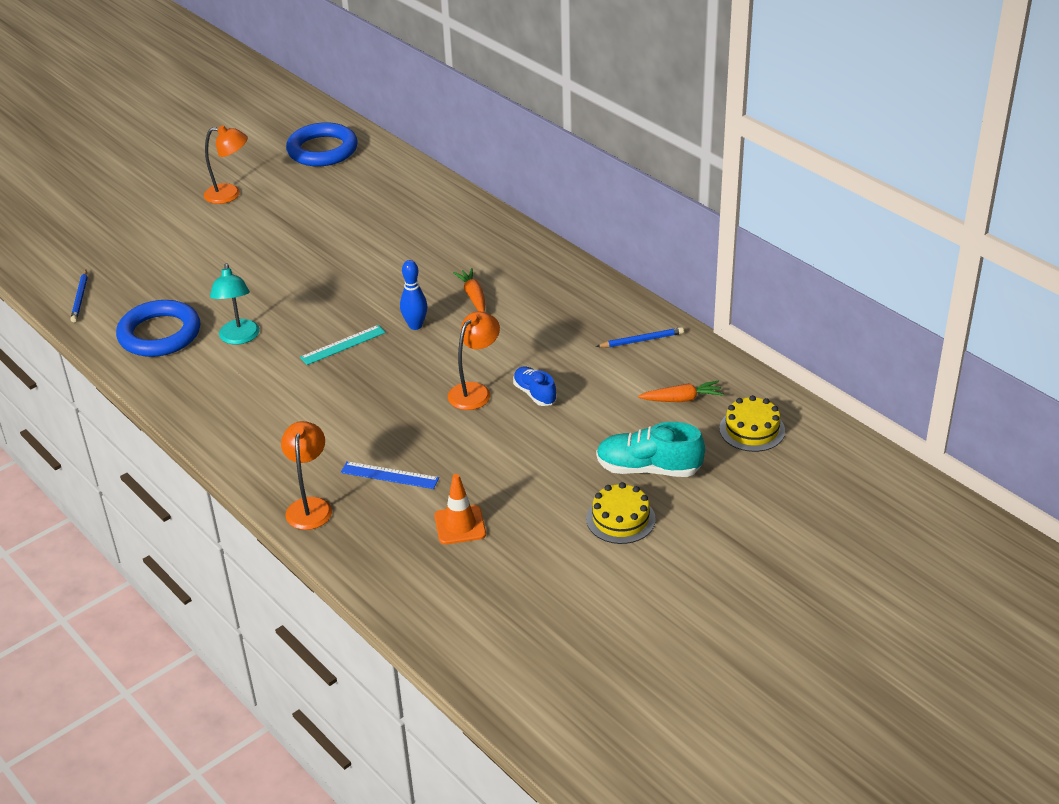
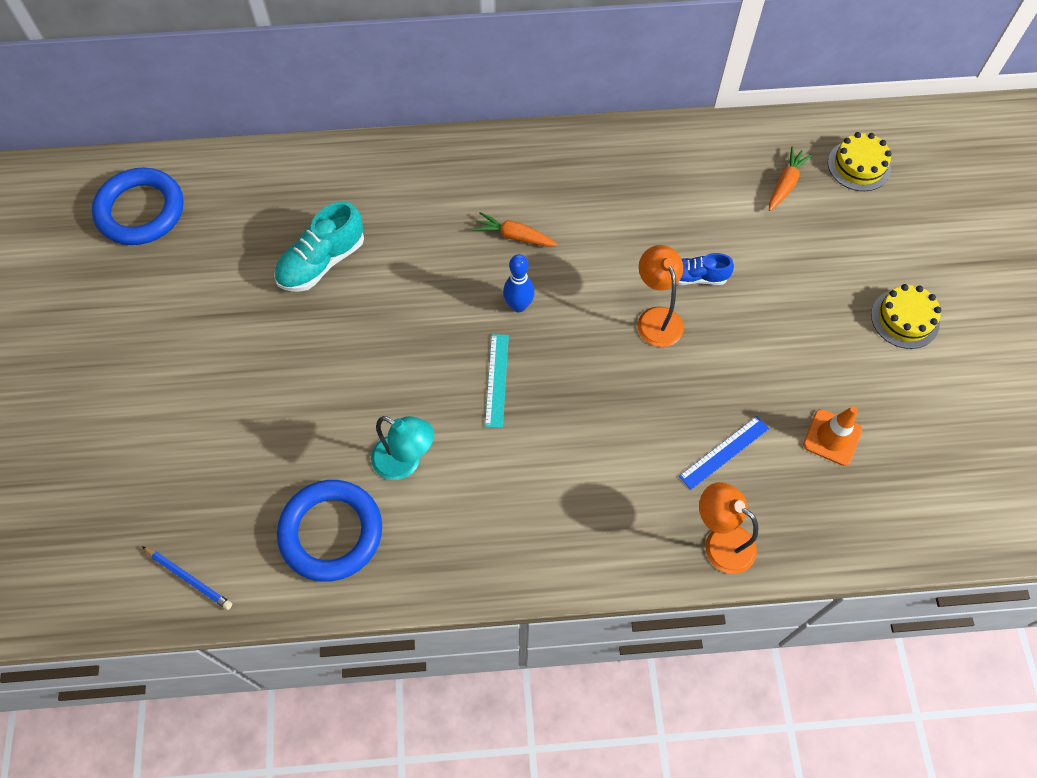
camera: 55 degrees left, 25 degrees up
orange lamp [204,125,248,204] -> none
blue pencil [596,327,684,347] -> none
turquoise shoe [596,422,705,477] -> turquoise shoe moved to [274,201,364,292]

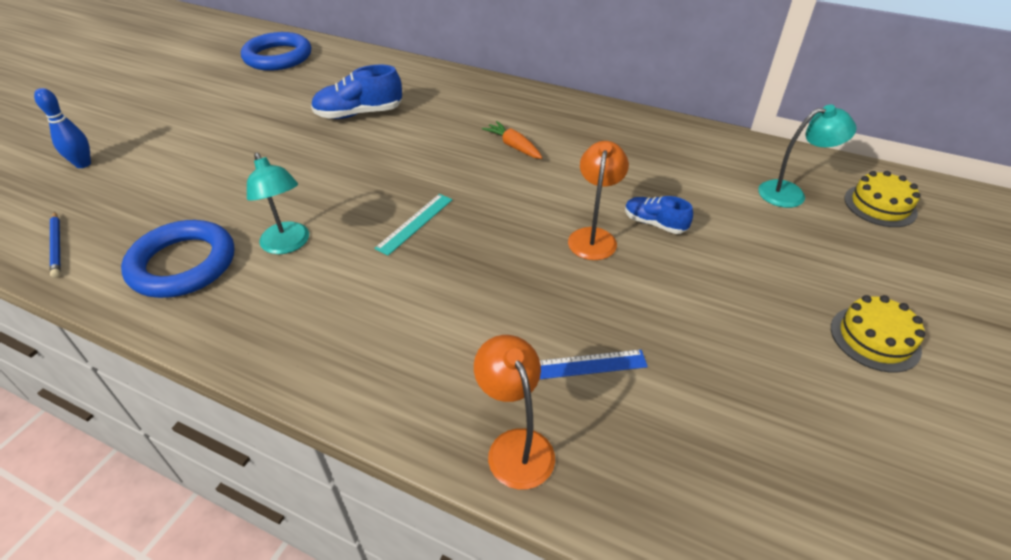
camera: 30 degrees right, 20 degrees down
turquoise shoe [274,201,364,292] -> blue shoe [311,65,402,119]
blue bowling pin [503,254,535,312] -> blue bowling pin moved to [34,88,91,168]
orange carrot [769,146,812,211] -> turquoise lamp [758,105,857,208]
orange traffic cone [803,406,862,466] -> none

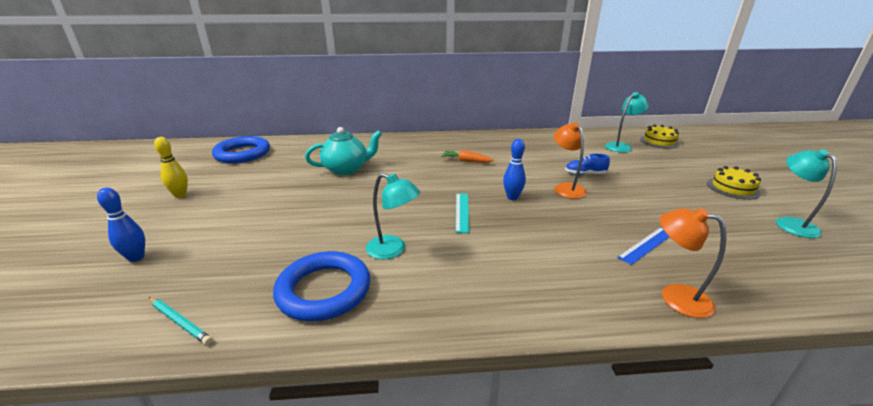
camera: 30 degrees left, 15 degrees down
blue pencil [50,211,60,278] -> turquoise pencil [149,297,213,345]
blue shoe [311,65,402,119] -> turquoise teapot [305,127,382,175]
none -> yellow bowling pin [154,137,188,198]
none -> blue bowling pin [503,139,526,200]
none -> turquoise lamp [776,149,837,238]

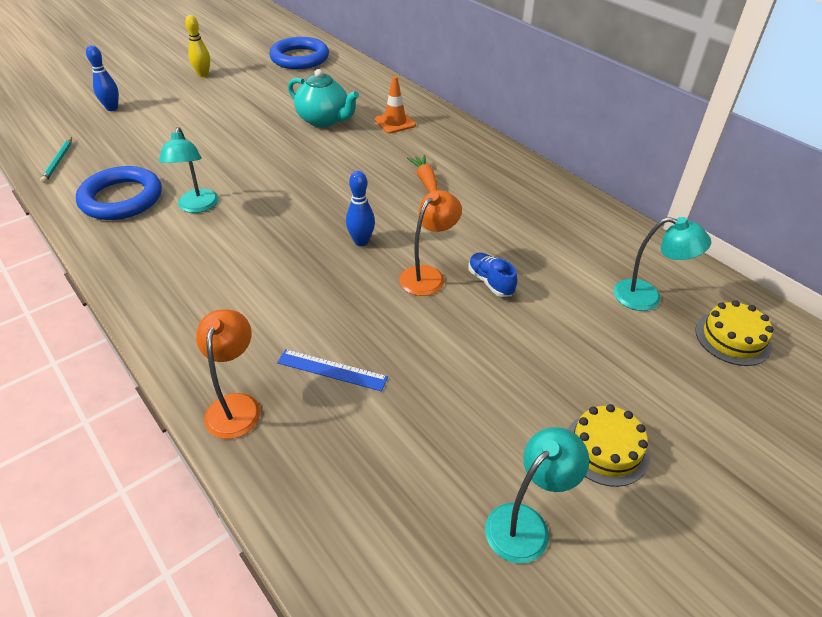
camera: 55 degrees right, 15 degrees up
turquoise ruler [455,193,469,233] -> none
none -> orange traffic cone [375,76,416,133]

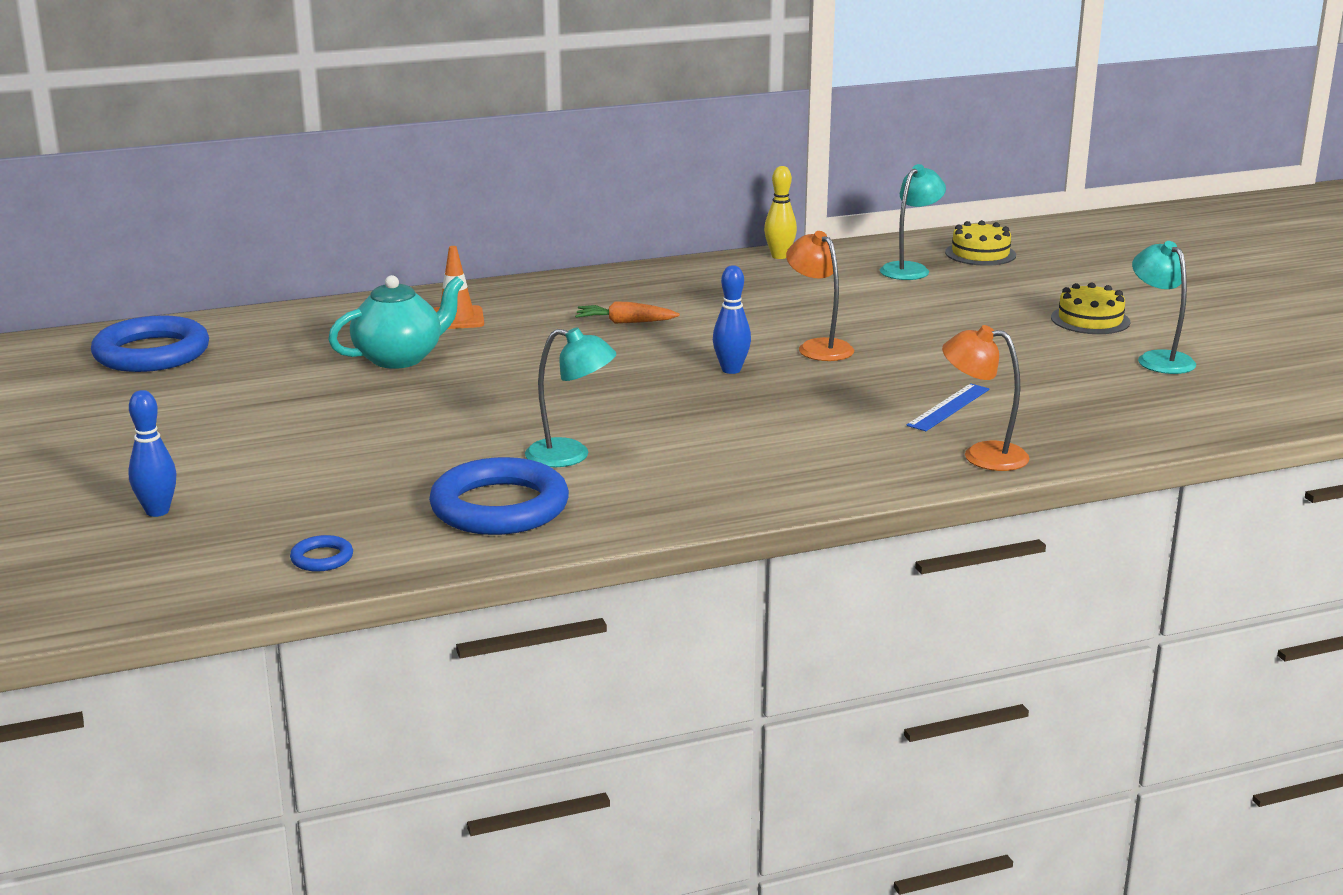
camera: 70 degrees left, 20 degrees down
turquoise pencil [40,137,72,183] -> blue ring [290,535,353,572]
yellow bowling pin [185,15,210,77] -> yellow bowling pin moved to [764,166,797,259]
blue shoe [468,253,517,297] -> none

